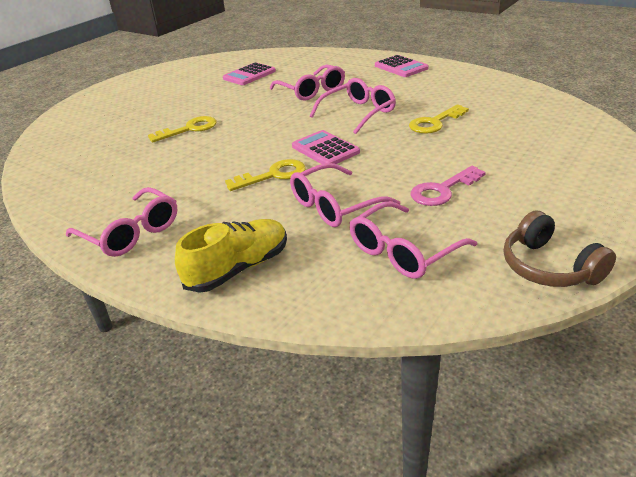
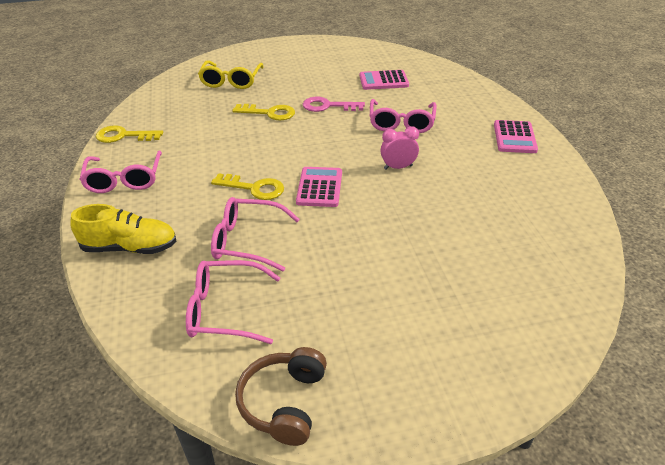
camera: 40 degrees right, 5 degrees up
pink glasses [310,78,396,134] -> pink clock [380,126,419,170]
yellow key [409,104,469,134] -> yellow key moved to [96,126,163,143]
pink key [411,166,486,206] -> pink key moved to [303,97,365,112]
none -> yellow glasses [198,61,264,89]

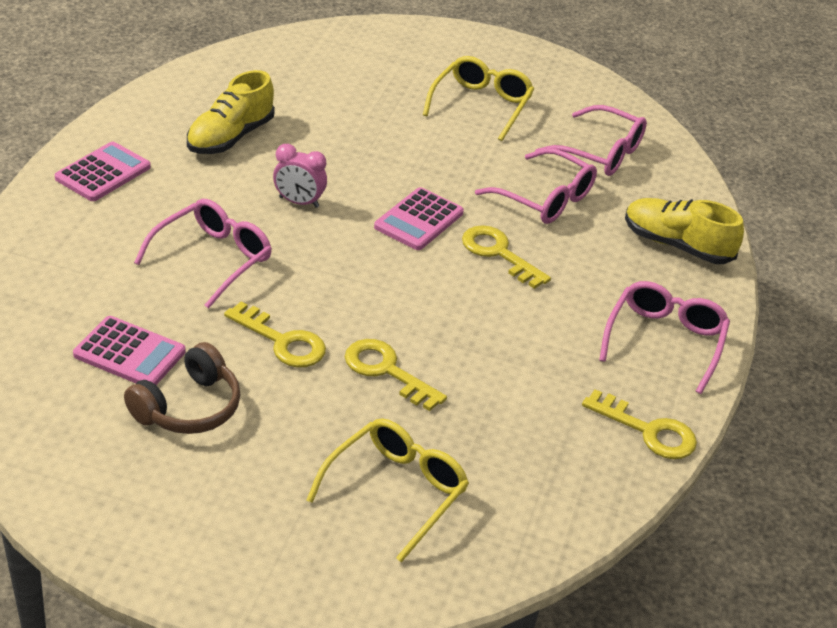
camera: 155 degrees left, 0 degrees up
brown headphones [235,347,327,446] -> brown headphones moved to [124,342,241,434]
pink key [303,97,365,112] -> yellow key [224,302,326,367]
none -> yellow shoe [187,70,275,154]
none -> yellow glasses [423,56,534,141]

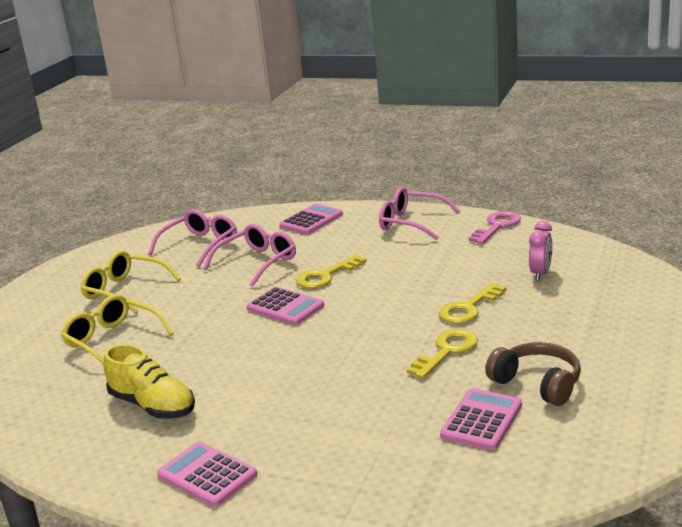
camera: 80 degrees left, 15 degrees down
pink glasses [134,199,272,309] -> none
pink clock [273,144,327,208] -> pink clock moved to [529,221,552,281]
yellow glasses [307,418,469,562] -> yellow glasses moved to [61,295,174,364]
yellow key [582,389,697,459] -> pink key [469,211,521,244]
yellow shoe [625,198,744,264] -> pink calculator [279,204,343,234]

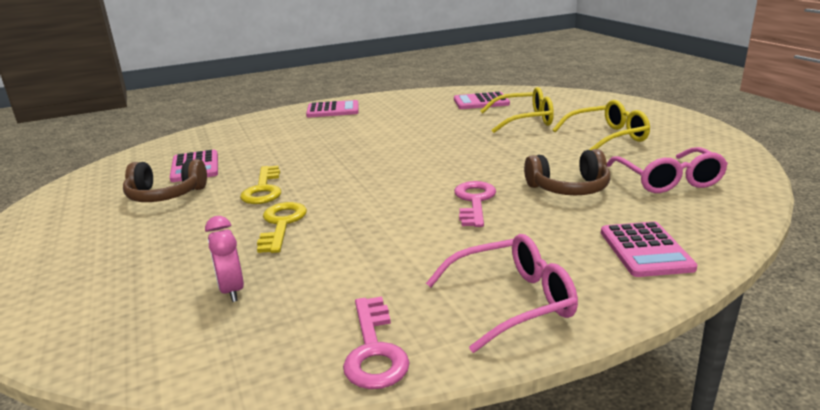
camera: 135 degrees right, 0 degrees up
yellow shoe [103,344,195,419] -> none
pink glasses [203,224,296,287] -> brown headphones [524,149,610,195]
pink calculator [247,287,324,325] -> pink calculator moved to [454,92,510,109]
yellow key [296,254,367,289] -> pink key [454,181,496,227]

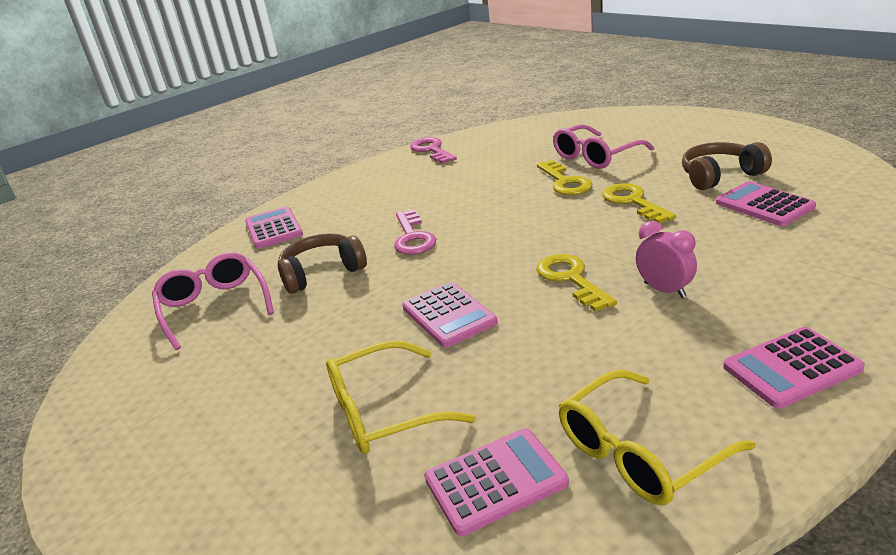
camera: 165 degrees right, 5 degrees up
pink clock [205,216,244,302] -> pink clock moved to [636,221,697,298]
pink glasses [426,234,578,353] -> pink glasses moved to [553,124,654,169]
yellow glasses [552,100,650,150] -> yellow glasses moved to [559,370,756,505]
none -> pink calculator [402,282,498,348]
none -> yellow key [536,254,617,312]

